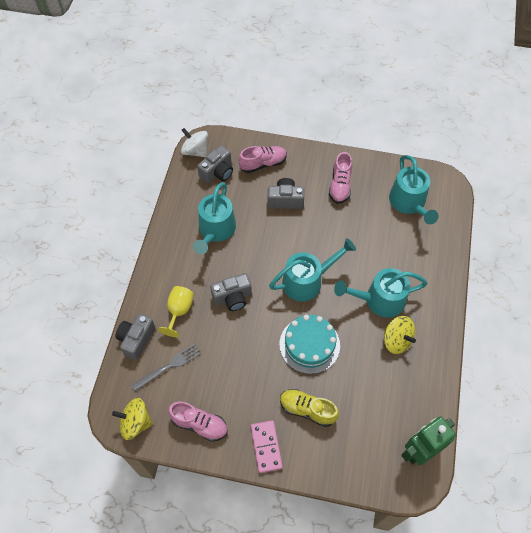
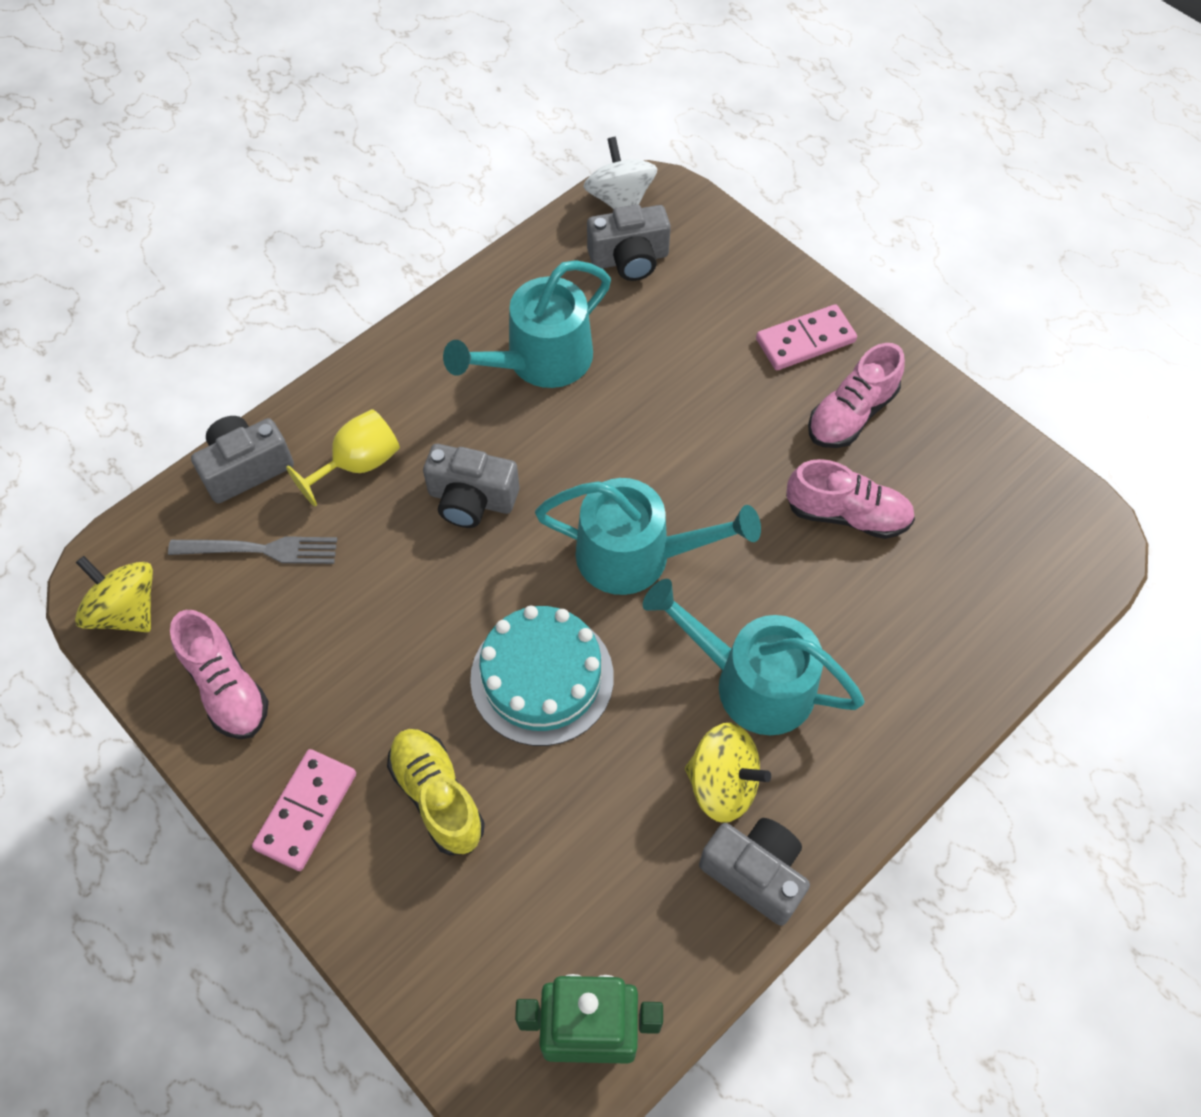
camera: 35 degrees right, 0 degrees up
pink shoe [238,146,287,173] -> pink shoe moved to [786,459,915,539]
grey camera [267,178,304,209] -> grey camera moved to [699,818,810,926]
yellow spinning top [384,316,416,354] -> yellow spinning top turned 60 degrees counterclockwise [685,723,771,823]
turquoise watering can [389,155,438,224] -> none
none -> pink domino [756,304,857,370]

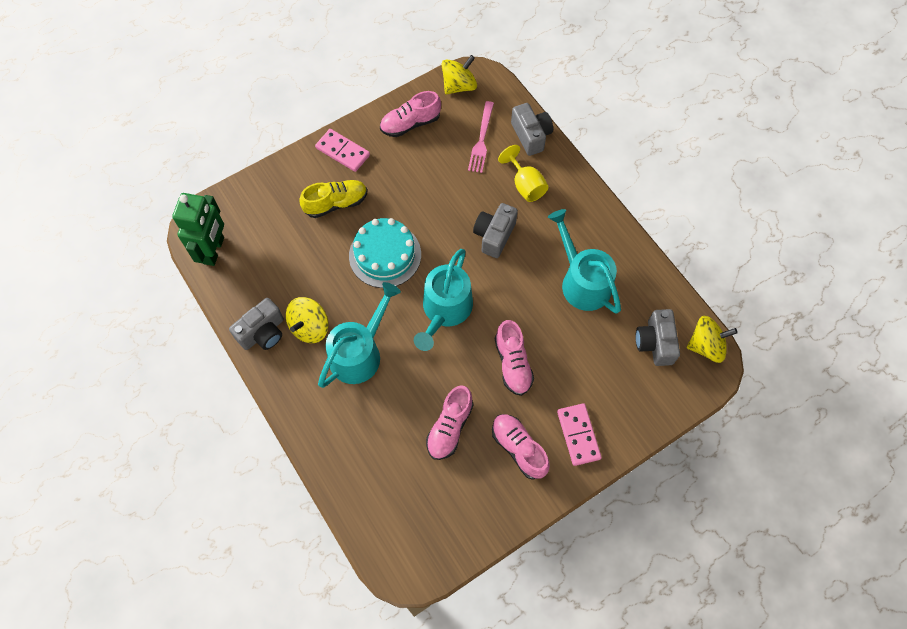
camera: 100 degrees right, 5 degrees up
grey fork [168,536,337,564] -> pink fork [468,101,494,173]
white spinning top [583,137,658,209] -> yellow spinning top [687,316,738,363]
none -> pink shoe [495,320,534,396]

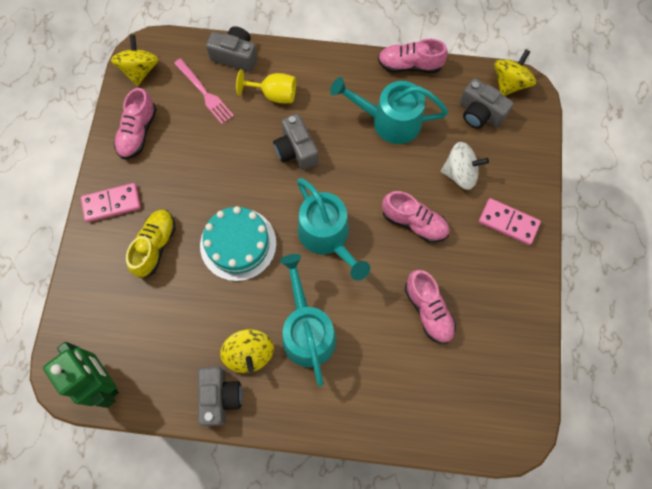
camera: 50 degrees left, 5 degrees up
pink shoe [492,414,550,480] -> pink shoe moved to [378,39,448,73]
none -> white spinning top [441,142,489,190]

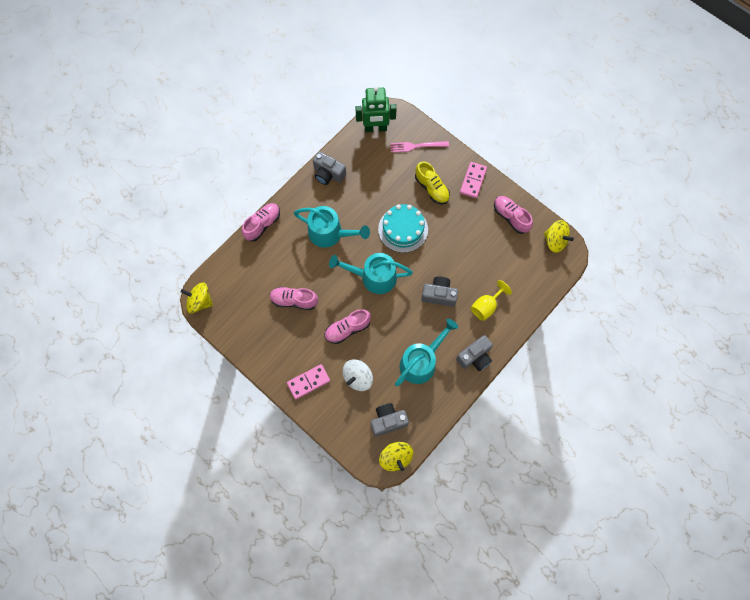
camera: 125 degrees right, 0 degrees up
pink fork [174,58,234,124] -> pink fork moved to [390,141,449,153]
grey camera [206,26,257,72] -> grey camera moved to [456,335,493,371]
yellow spinning top [220,329,274,373] -> yellow spinning top moved to [181,283,213,313]
pink shoe [378,39,448,73] -> pink shoe moved to [242,203,280,241]

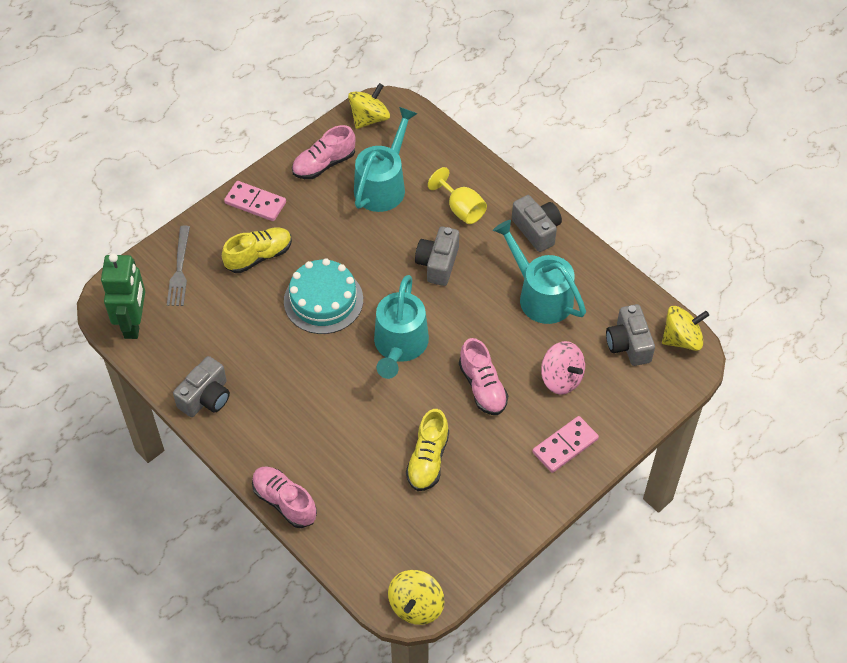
camera: 85 degrees left, 15 degrees down
pink shoe [269,287,318,310] -> yellow shoe [406,409,449,491]
pink domino [287,364,330,399] -> pink domino turned 75 degrees clockwise [533,416,599,473]
turquoise watering can [294,206,370,248] -> turquoise watering can moved to [354,107,418,212]
white spinning top [343,359,373,391] -> pink spinning top [541,341,585,395]
pink fork [390,141,449,153] -> grey fork [167,226,190,306]

